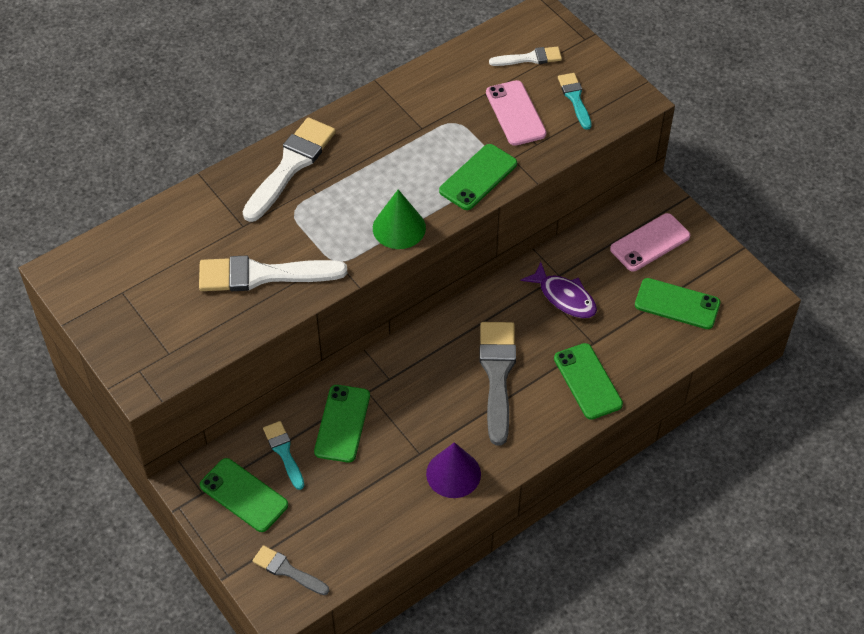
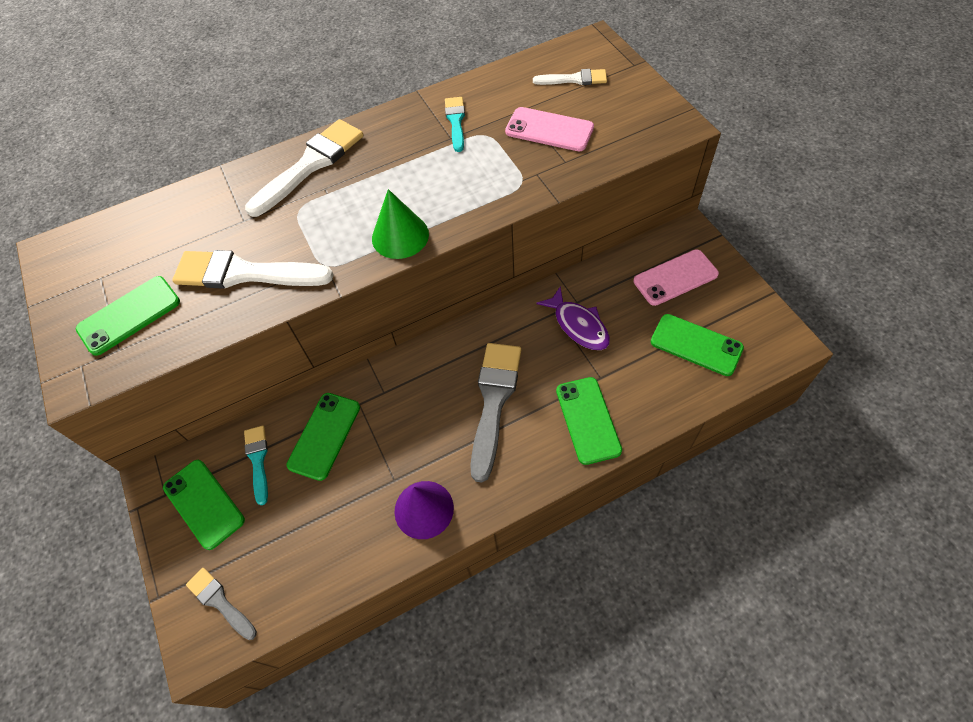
camera: 15 degrees right, 5 degrees up
green phone [439,144,517,210] -> green phone moved to [76,276,180,356]
pink phone [486,80,547,146] -> pink phone turned 60 degrees counterclockwise [505,107,594,151]
turquoise brush [558,73,592,130] -> turquoise brush moved to [445,97,465,152]

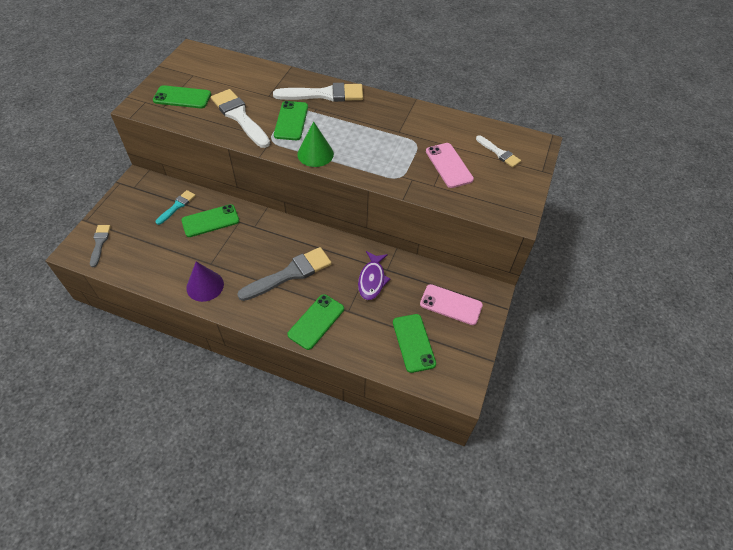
camera: 40 degrees right, 5 degrees down
green phone [163,460,245,550] -> green phone moved to [274,101,308,140]
turquoise brush [445,97,465,152] -> none

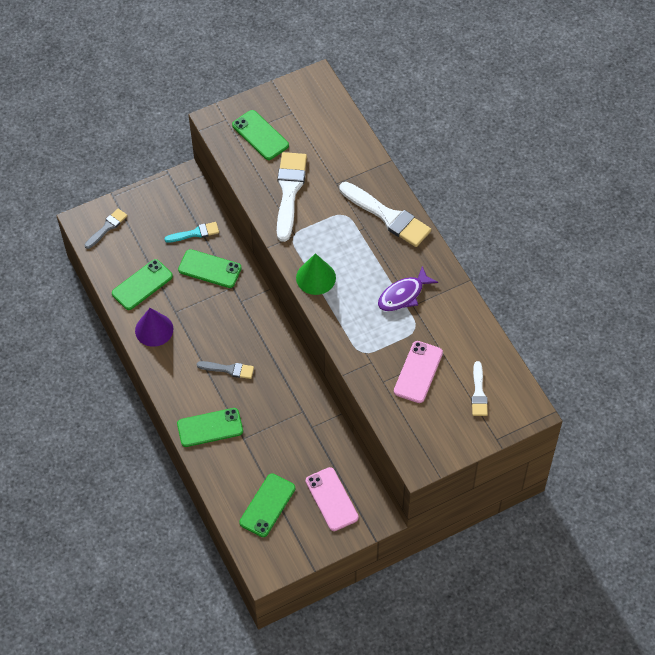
camera: 45 degrees right, 5 degrees up
grey brush [237,247,332,301] -> grey brush [197,361,254,379], size x0.55
green phone [274,101,308,140] -> green phone moved to [112,259,173,310]
purple fish [358,251,390,300] -> purple fish moved to [378,266,438,311]

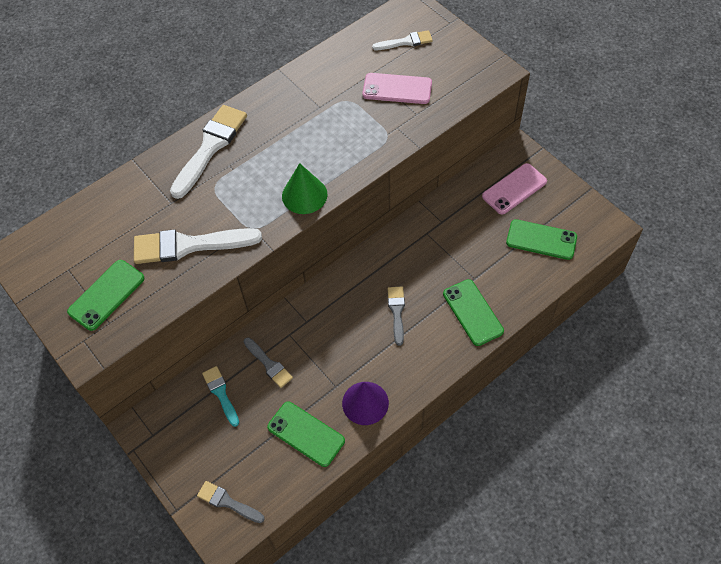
camera: 100 degrees left, 0 degrees up
green phone [178,249,242,288] -> grey brush [243,337,293,388]
purple fish [378,266,438,311] -> none

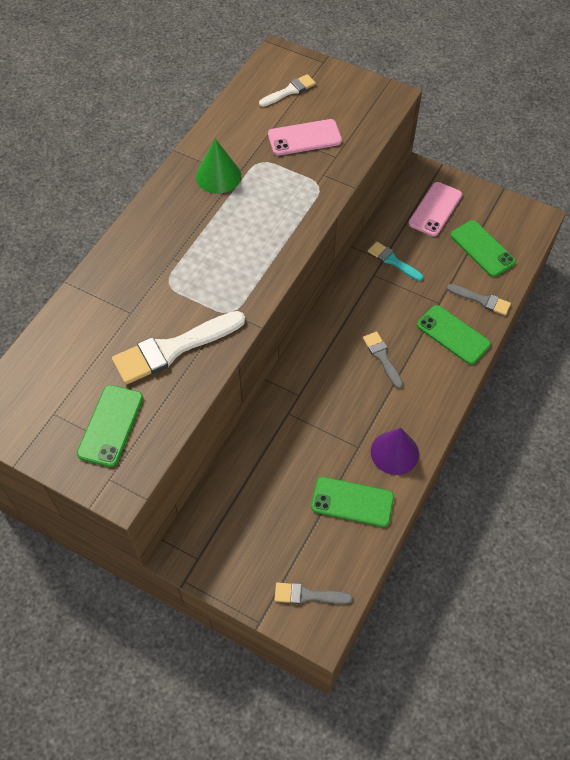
camera: 25 degrees left, 0 degrees up
white brush [170,105,247,199] -> none
turquoise brush [202,366,239,427] -> turquoise brush moved to [368,242,423,281]
grey brush [243,337,293,388] -> grey brush moved to [447,284,511,315]
green cone [282,163,327,214] -> green cone moved to [196,139,241,194]
green phone [506,219,577,260] -> green phone turned 60 degrees clockwise [451,220,516,277]

